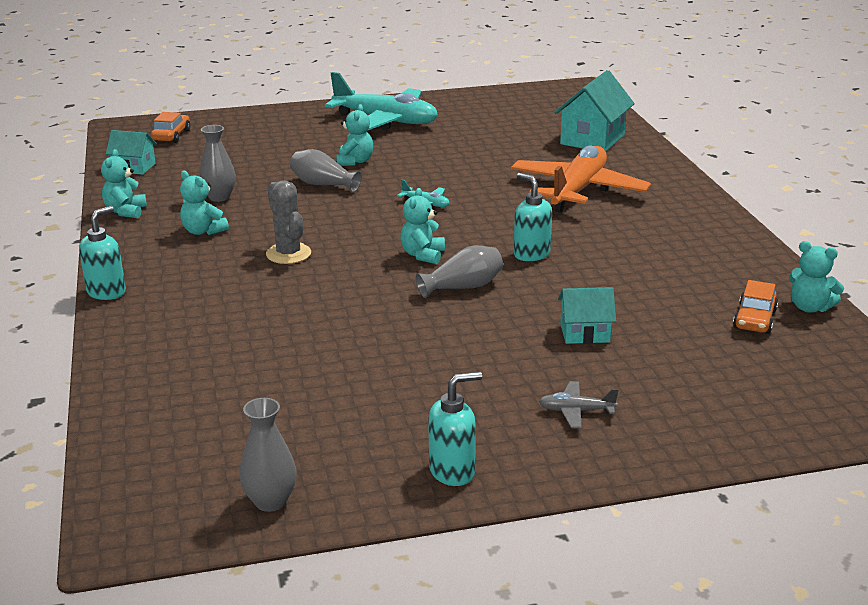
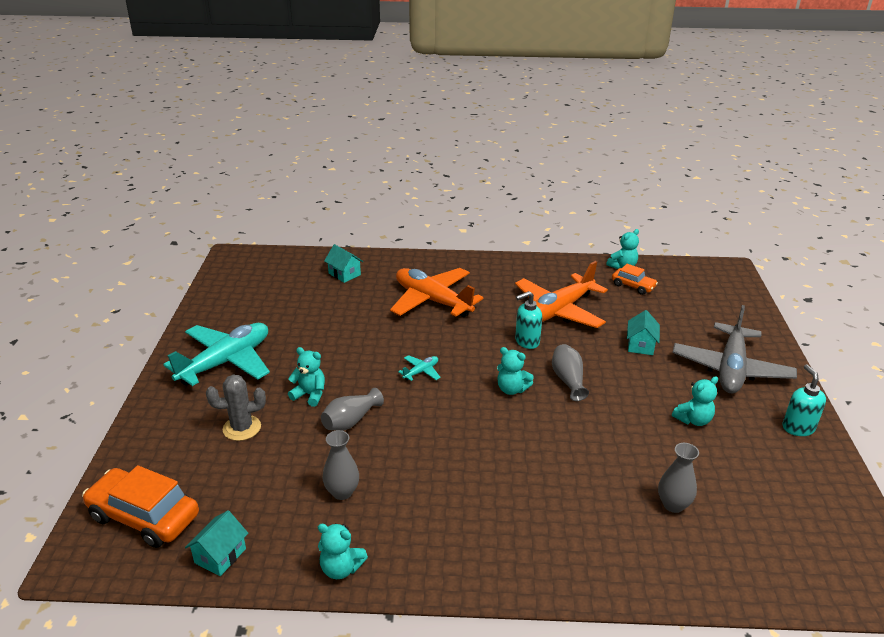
camera: 75 degrees left, 5 degrees up
turquoise soap dispenser [79,206,126,300] -> none
orange car [151,112,190,143] -> orange car [82,465,199,548], size x1.80
turquoise teddy bear [180,171,229,235] -> turquoise teddy bear moved to [672,376,718,426]
grey vase [239,398,297,512] -> grey vase moved to [658,443,699,513]
grey cactus [266,180,311,264] -> grey cactus moved to [206,375,266,441]
grey plane [539,381,619,428] -> grey plane [672,305,797,393], size x2.46
turquoise house [554,70,635,152] -> turquoise house [324,244,363,283], size x0.58
none -> orange plane [515,261,608,328]

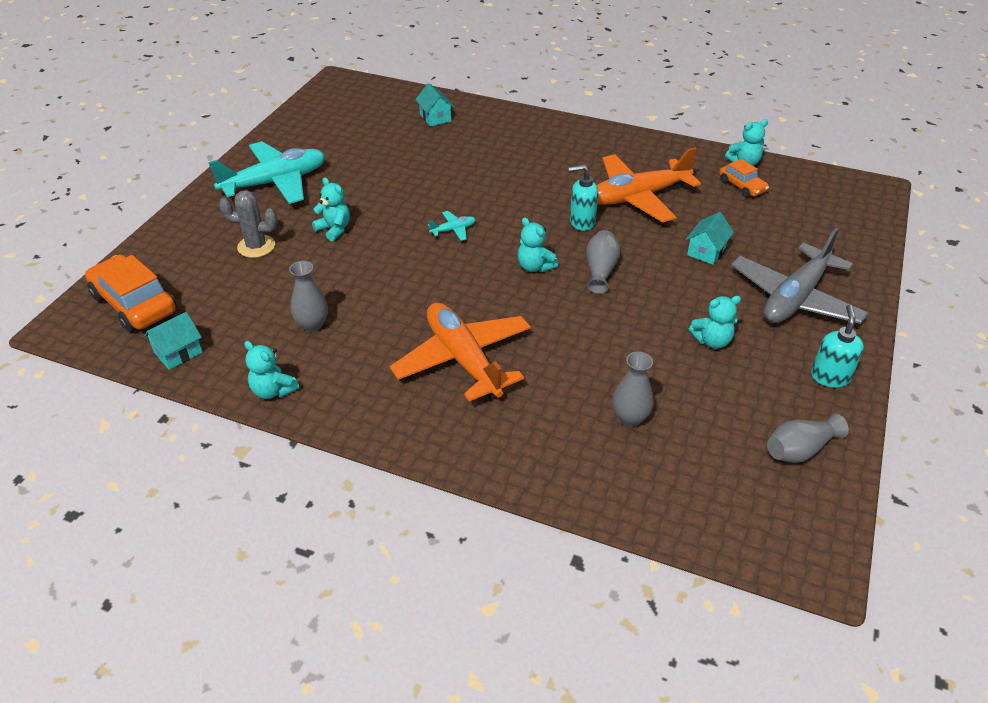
camera: 20 degrees right, 10 degrees up
grey vase [321,388,384,431] -> grey vase moved to [767,414,849,463]
orange plane [390,268,483,317] -> orange plane moved to [390,303,531,402]

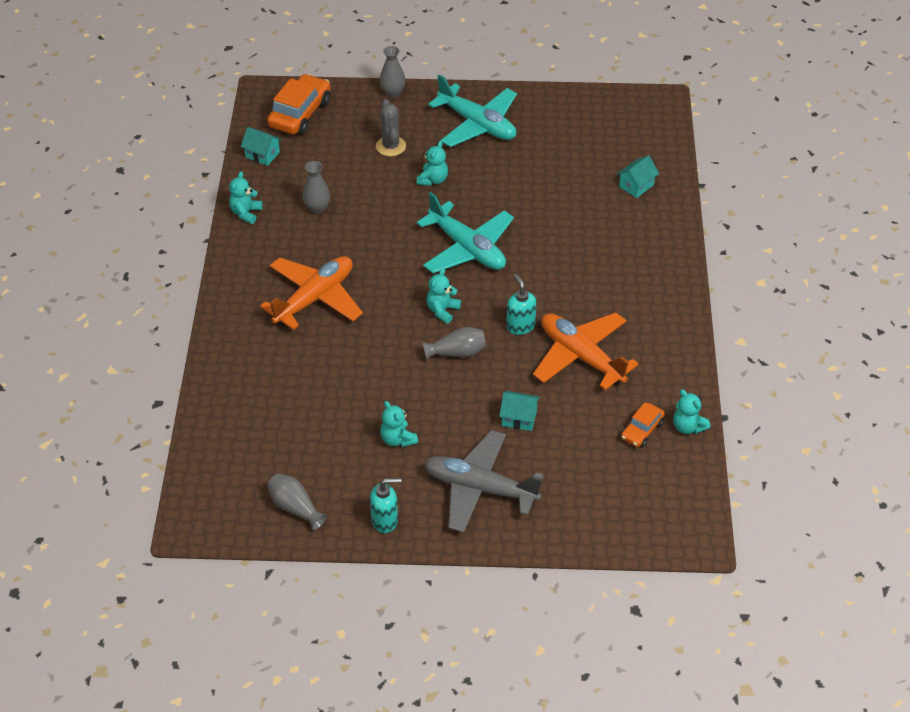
camera: 70 degrees right, 5 degrees up
turquoise plane [428,211,476,241] -> turquoise plane [417,192,514,273], size x2.46
grey vase [612,352,654,427] -> grey vase moved to [380,46,406,97]

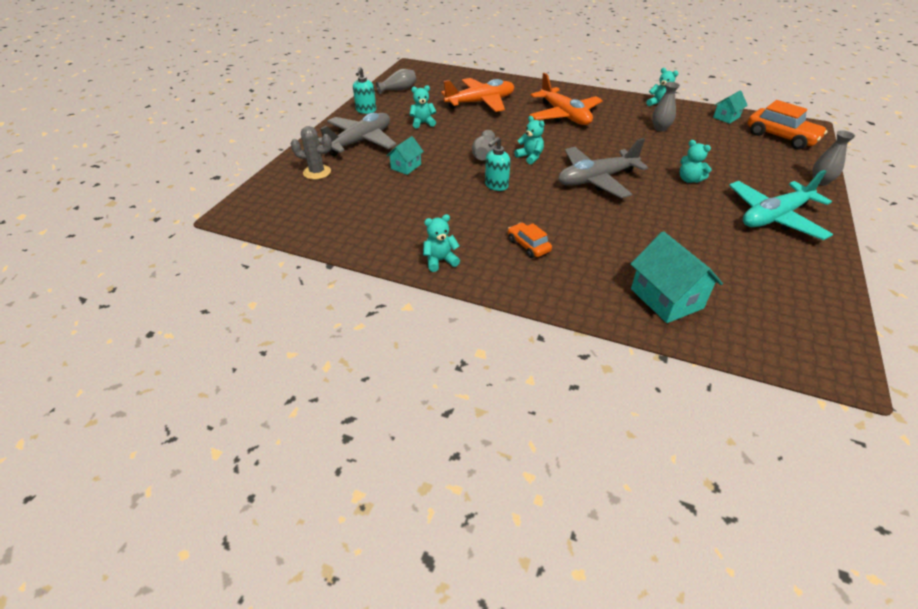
camera: 110 degrees right, 5 degrees down
grey cactus [376,99,406,156] -> grey cactus moved to [291,126,332,180]
turquoise plane [417,192,514,273] -> grey plane [558,138,648,198]
turquoise soap dispenser [506,274,537,335] -> turquoise soap dispenser turned 135 degrees clockwise [485,137,510,191]
orange plane [533,313,639,390] -> orange plane moved to [441,78,514,112]
turquoise house [617,155,659,198] -> turquoise house [631,231,723,323], size x1.71
orange car [621,402,665,447] -> orange car moved to [508,223,552,258]
turquoise teddy bear [673,389,710,434] -> turquoise teddy bear moved to [423,214,460,272]

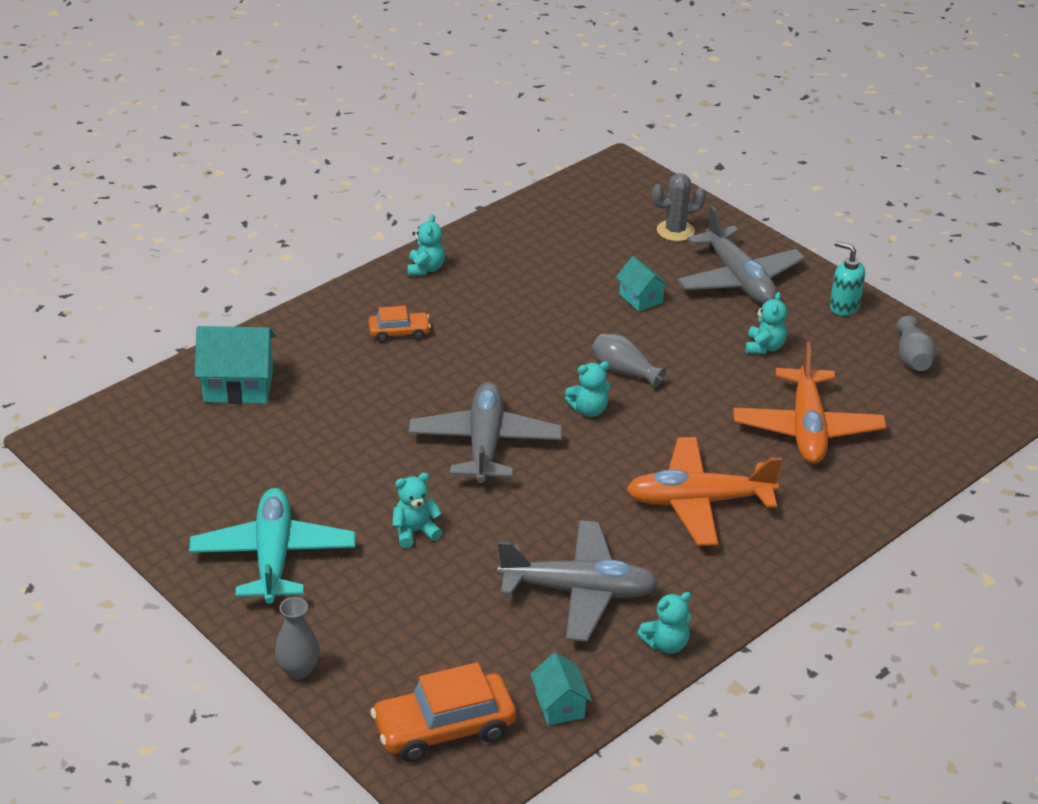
camera: 115 degrees right, 5 degrees down
grey cactus [291,126,332,180] -> grey cactus turned 45 degrees clockwise [652,173,706,241]
turquoise soap dispenser [485,137,510,191] -> none
grey vase [652,82,680,132] -> grey plane [497,520,659,642]

